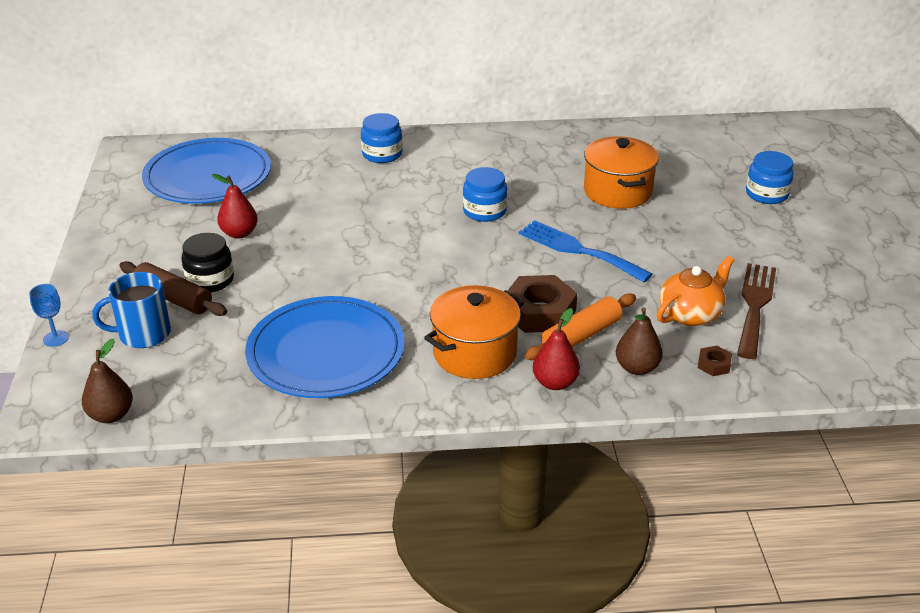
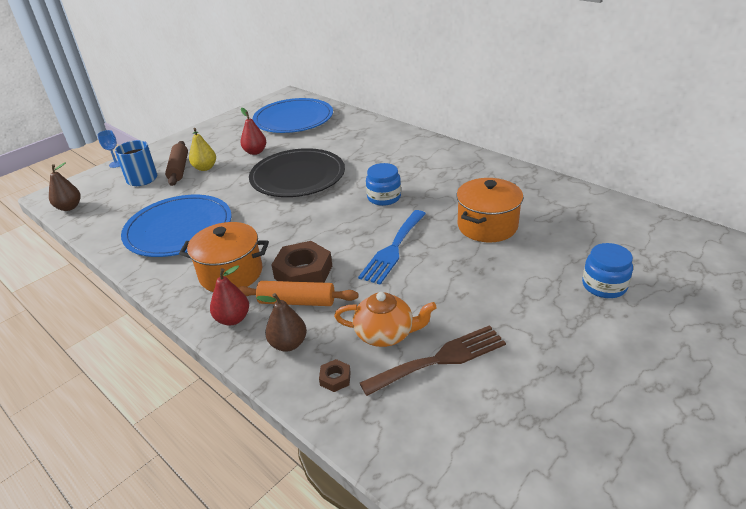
camera: 50 degrees right, 0 degrees up
black jar [181,233,234,293] -> yellow pear [189,128,216,171]
blue jar [361,113,403,163] -> none
blue fork [519,220,653,282] -> blue fork turned 150 degrees counterclockwise [358,210,426,284]
none -> black plate [249,148,345,197]

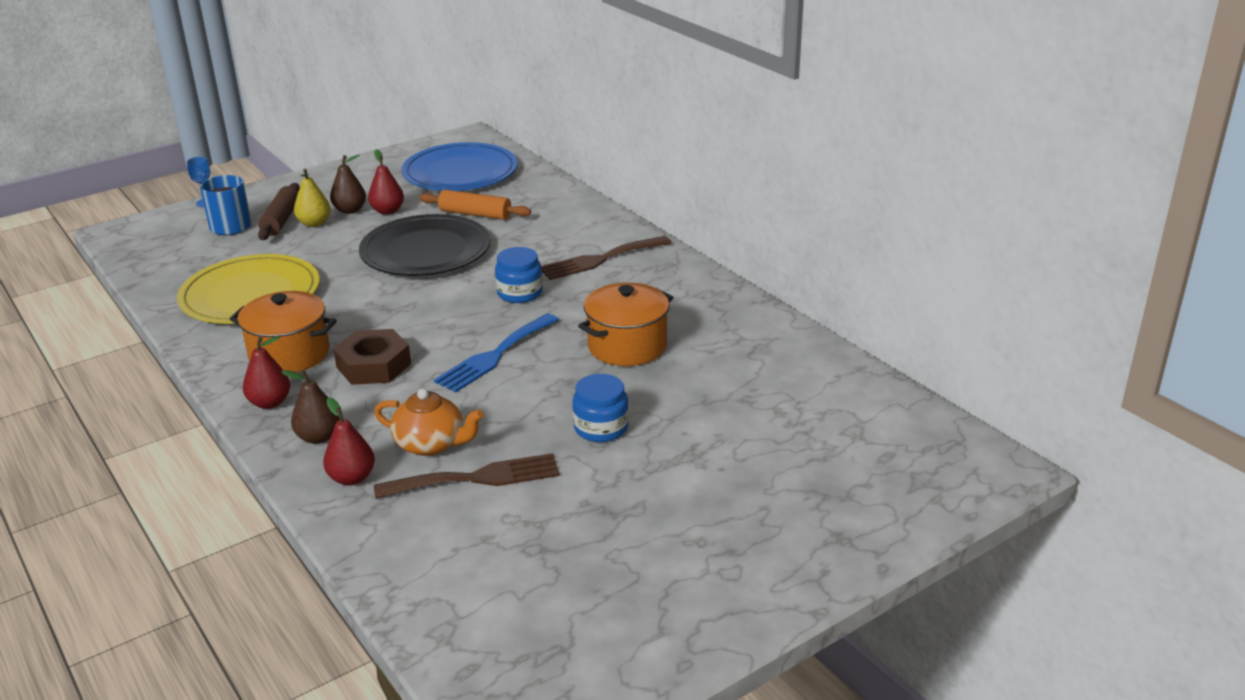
camera: 10 degrees right, 5 degrees down
brown pear [49,162,81,211] -> brown pear moved to [330,155,366,214]
blue plate [121,195,232,257] -> yellow plate [177,254,320,324]
orange rolling pin [238,281,358,306] -> orange rolling pin moved to [419,190,531,220]
brown nut [319,359,351,392] -> red pear [323,397,375,485]
blue jar [582,243,633,298] -> blue jar moved to [572,374,629,442]
none -> brown fork [541,236,671,280]

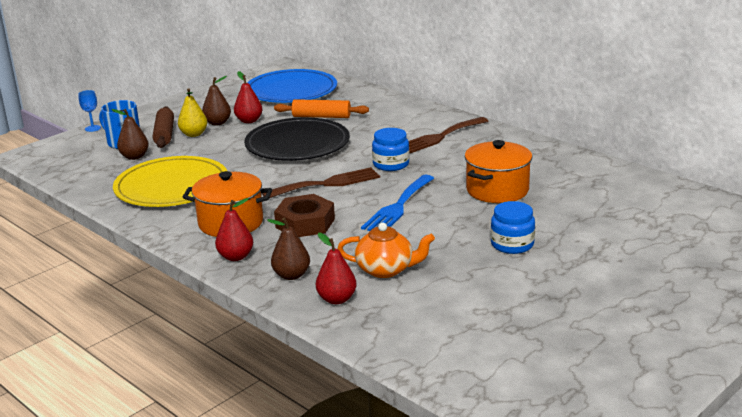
camera: 10 degrees left, 5 degrees down
brown fork [374,453,560,499] -> brown fork moved to [262,167,380,198]
none -> brown pear [111,109,149,160]

